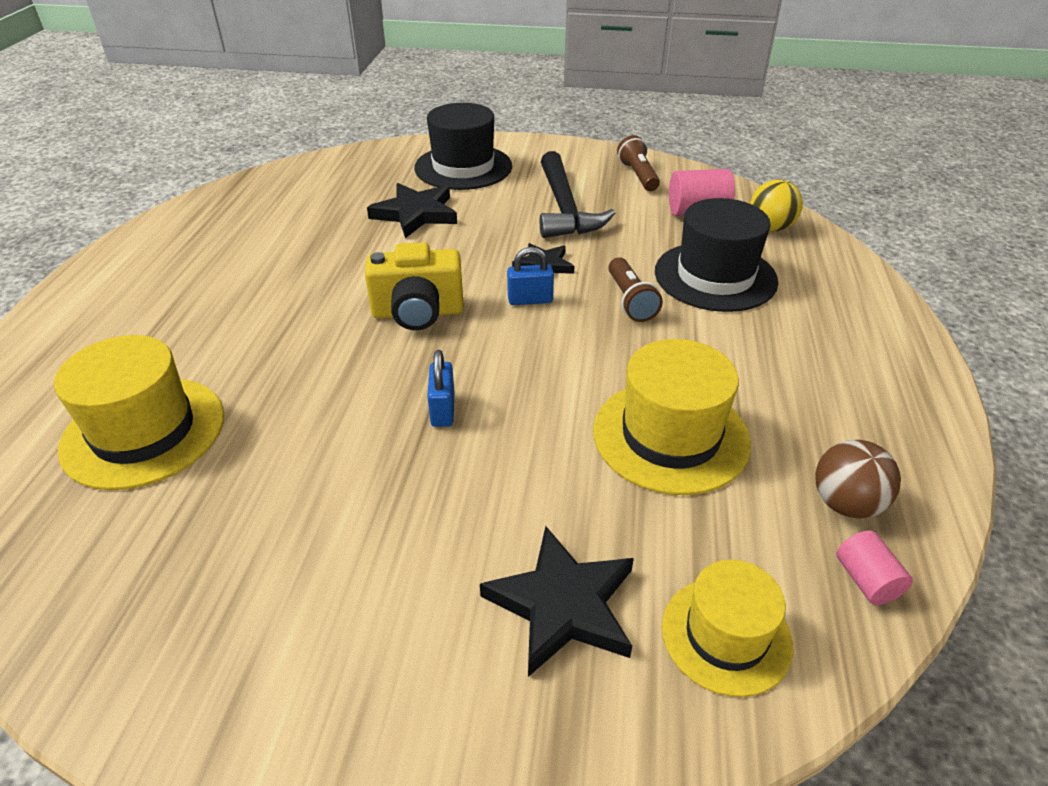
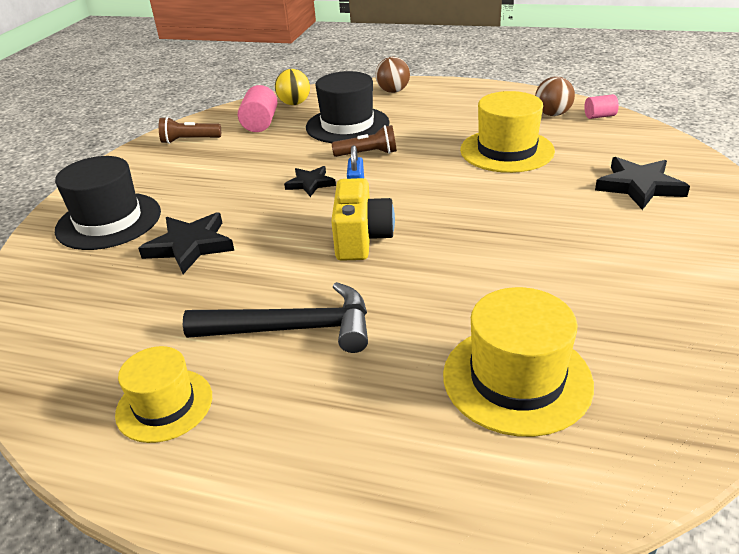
camera: 80 degrees left, 5 degrees down
blue padlock [427,350,455,427] -> none
black hammer [540,151,615,238] -> black hammer moved to [183,282,368,353]
yellow hat [662,560,793,697] -> yellow hat moved to [115,346,212,443]
none -> brown ball [375,57,410,93]

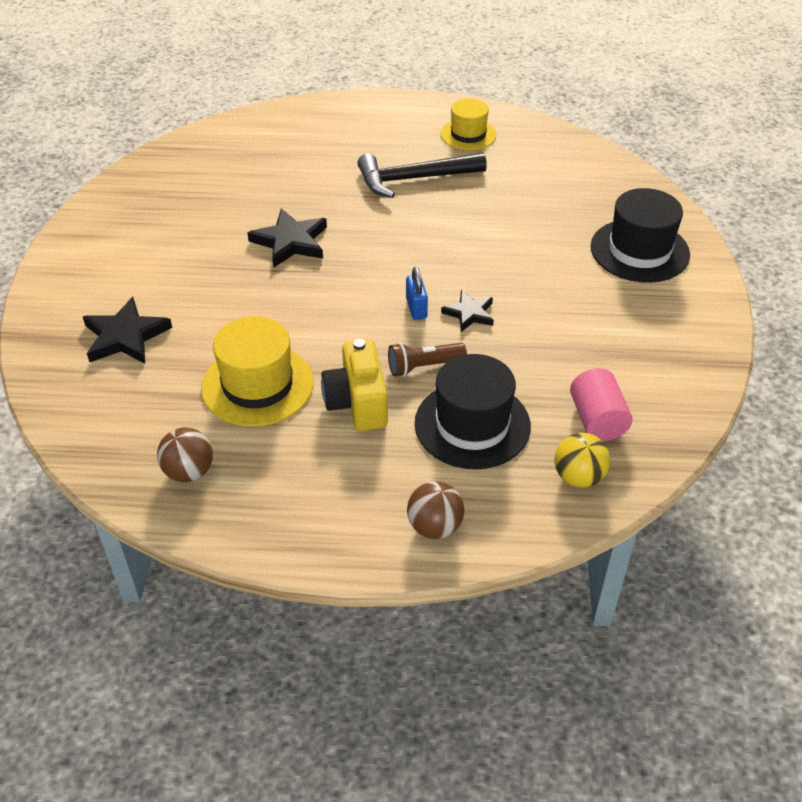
camera: 165 degrees right, 10 degrees up
black star [138,212,234,274] -> black star moved to [247,209,327,268]
brown flashlight [159,117,221,144] -> none
yellow camera [331,178,395,261] -> yellow camera moved to [321,339,388,431]
yellow hat [443,287,594,437] -> none
pink cylinder [584,94,619,119] -> none

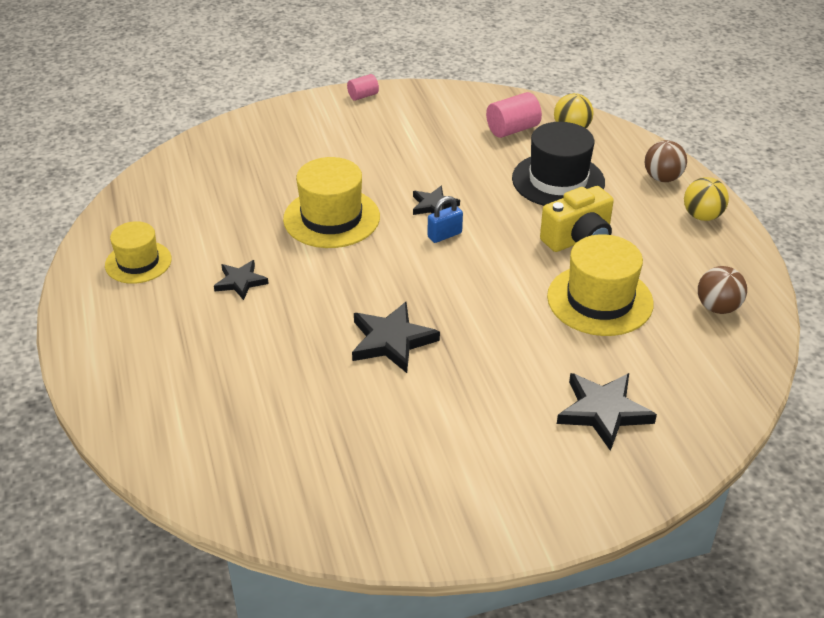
camera: 110 degrees left, 5 degrees down
black hammer [357,152,487,198] -> black star [214,260,269,300]
brown flashlight [388,343,467,377] -> none
black hat [591,188,690,283] -> none
none -> yellow hat [283,157,380,248]
none -> pink cylinder [347,74,379,101]
none -> yellow ball [684,177,729,221]

